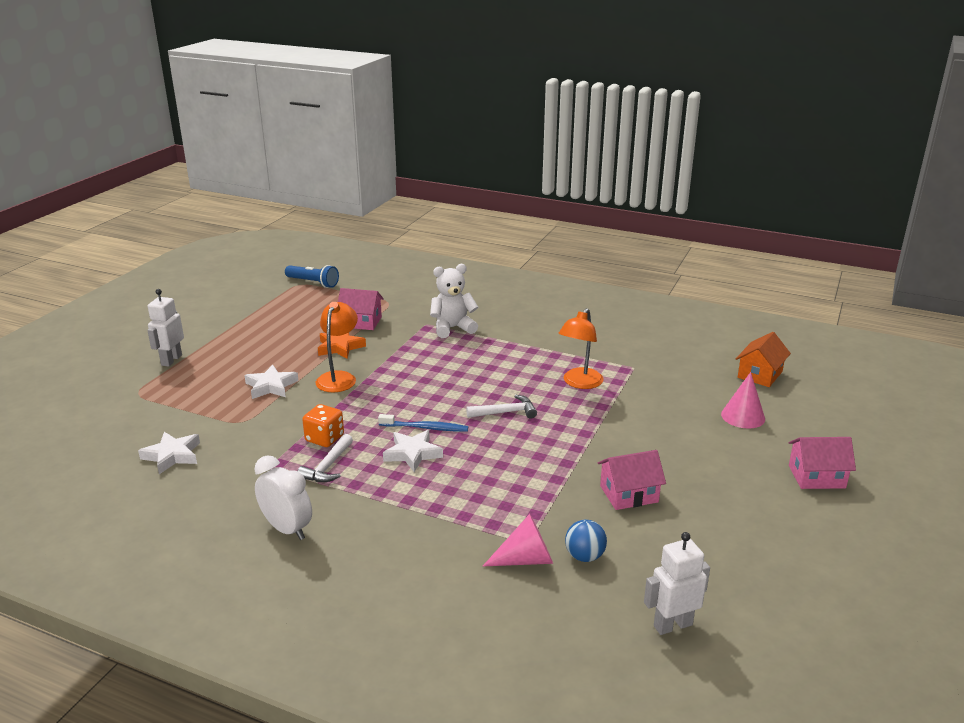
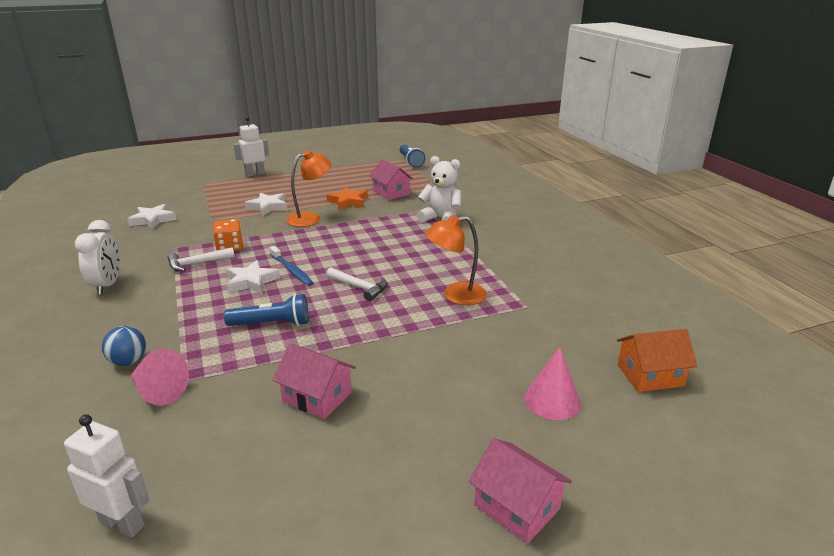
camera: 45 degrees right, 0 degrees up
blue ball [565,520,607,562] -> blue ball moved to [102,326,146,366]
none -> blue flashlight [224,294,309,326]

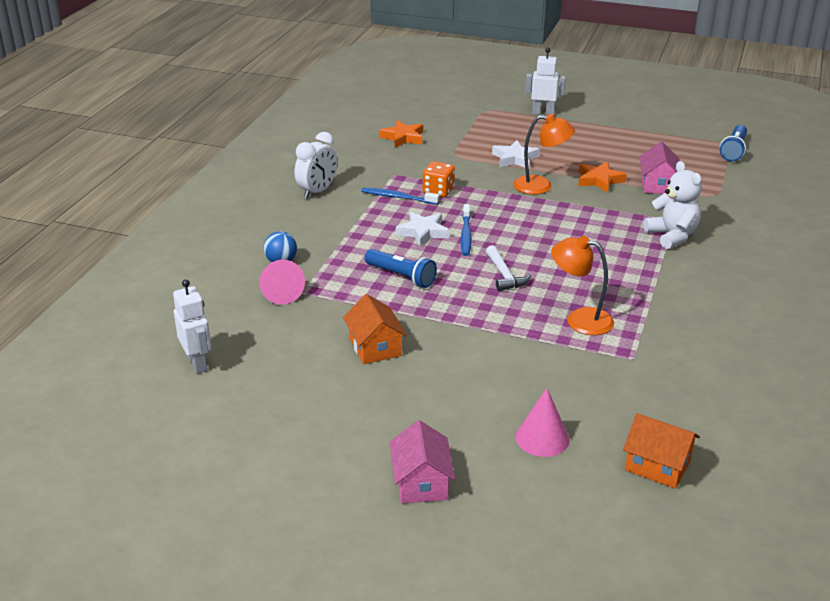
camera: 40 degrees right, 5 degrees up
white star [127,204,176,229] -> orange star [379,120,423,148]
white hammer [168,247,235,272] -> blue toothbrush [361,188,439,205]
pink house [273,343,356,419] -> orange house [343,294,407,364]

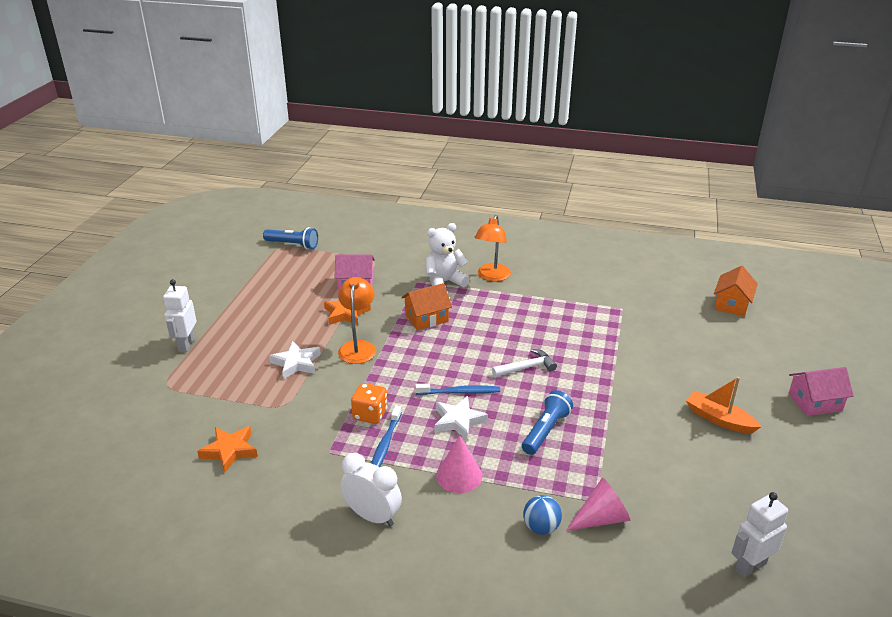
camera: 95 degrees left, 0 degrees up
orange house [343,294,407,364] -> orange house moved to [401,283,452,330]
pink cone [515,388,570,457] -> pink cone moved to [436,435,482,493]
orange lamp [551,236,614,335] -> orange lamp moved to [474,215,511,282]
none -> orange boat [686,377,761,434]

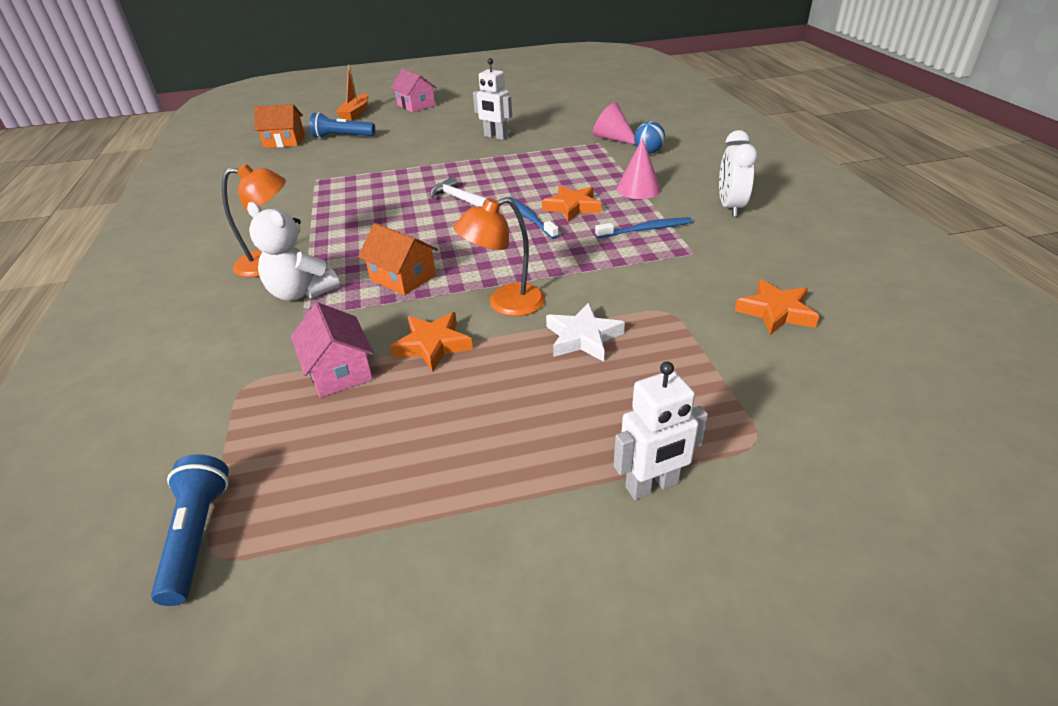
camera: 115 degrees left, 5 degrees up
orange dice [351,383,388,424] -> none
white star [434,396,488,441] -> orange star [542,185,601,222]
blue flashlight [522,390,573,455] -> blue flashlight moved to [310,112,375,138]
orange boat [686,377,761,434] -> orange boat moved to [336,65,369,121]
white robot [731,492,788,578] -> white robot moved to [473,58,512,140]

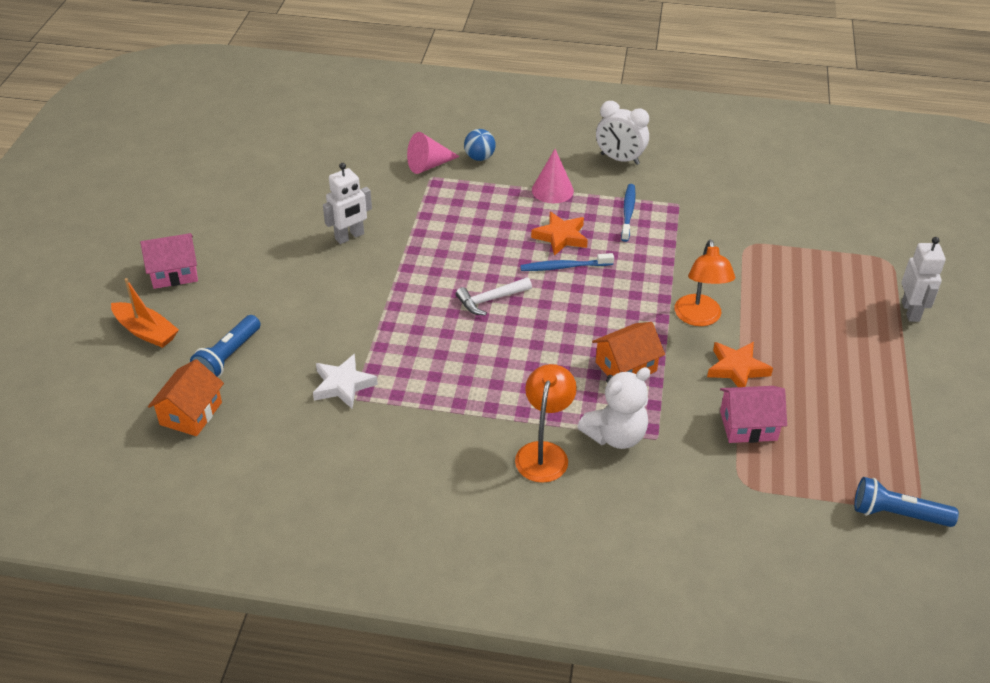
camera: 70 degrees left, 5 degrees up
white star [546,303,625,362] -> white star moved to [313,354,378,409]
orange star [735,279,819,335] -> none

